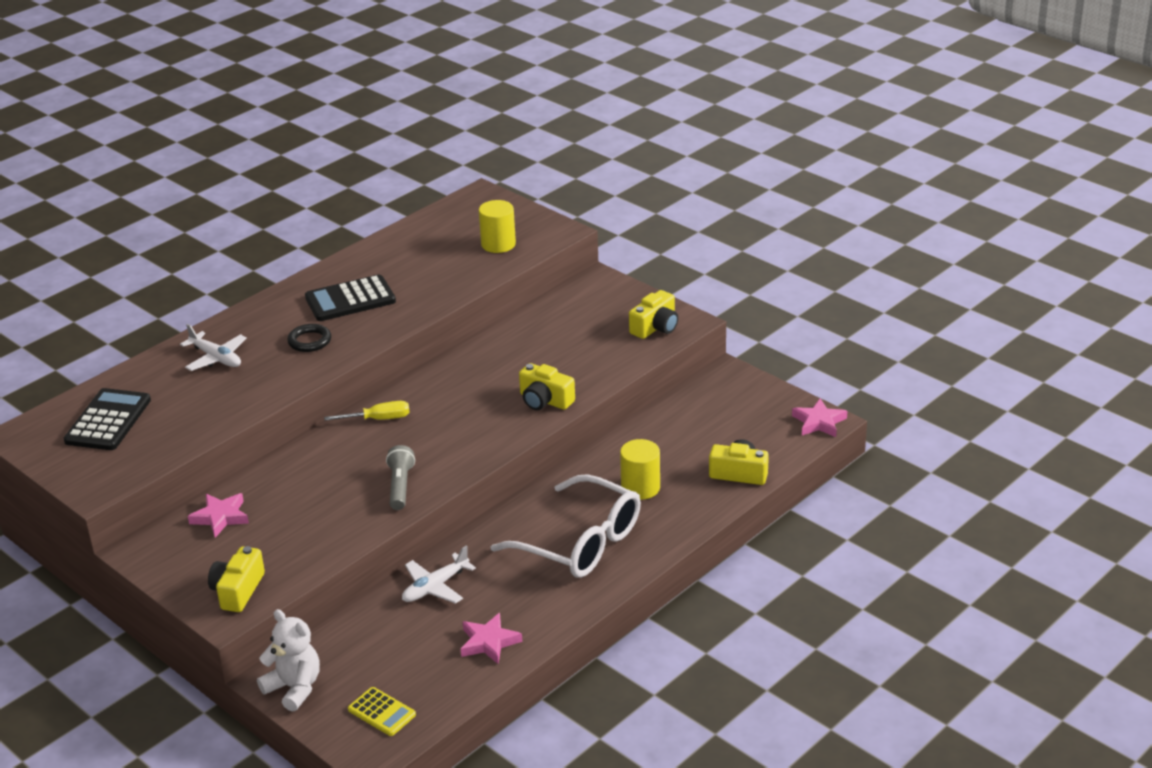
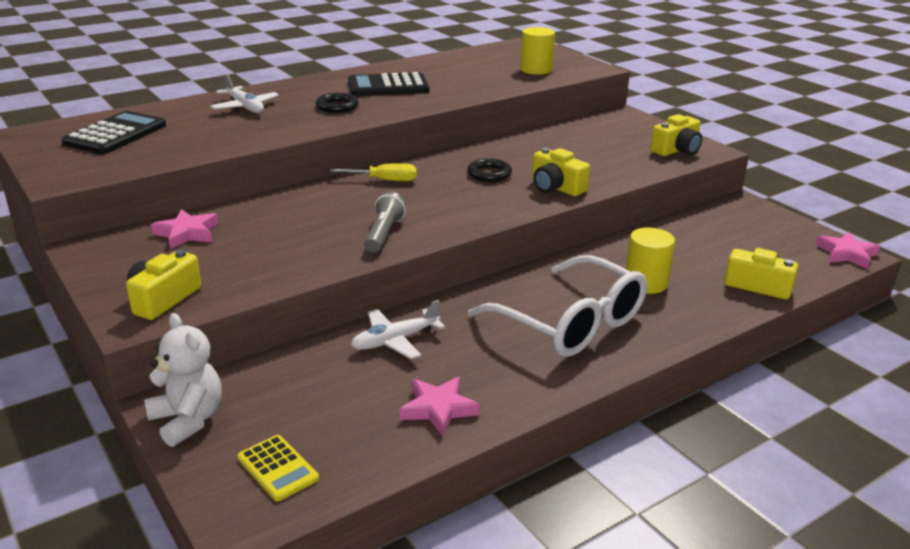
camera: 10 degrees right, 5 degrees down
none -> black ring [467,158,512,182]

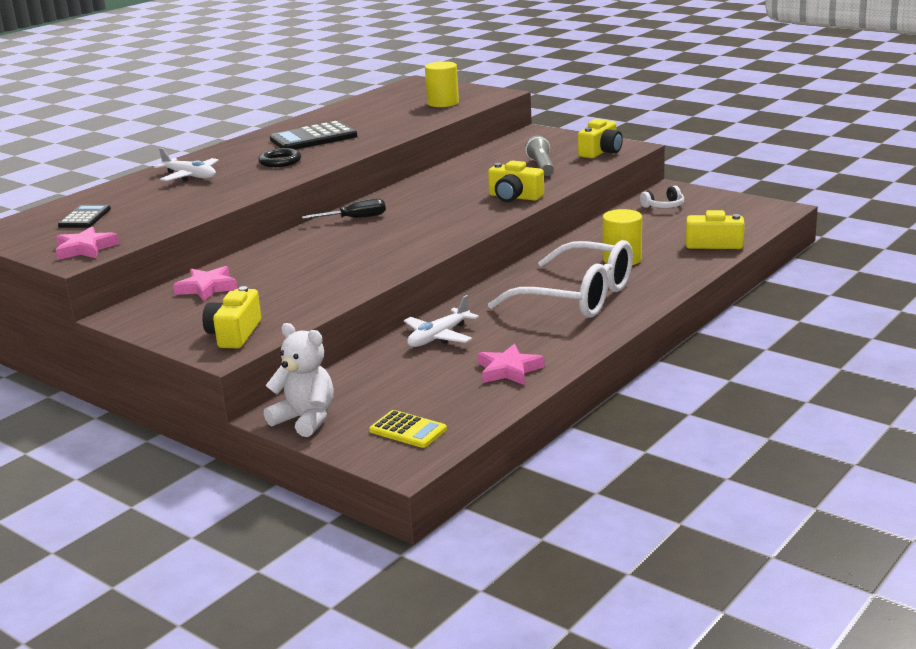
camera: 15 degrees left, 5 degrees down
black calculator [61,111,166,154] -> black calculator [58,205,111,228], size x0.60
yellow screwdriver [330,163,417,181] -> black screwdriver [302,198,386,219]
grey flashlight [364,192,406,253] -> grey flashlight moved to [525,136,554,176]
black ring [467,158,512,182] -> none
pink star [816,232,881,269] -> pink star moved to [56,226,119,260]
none -> white headphones [640,186,684,208]

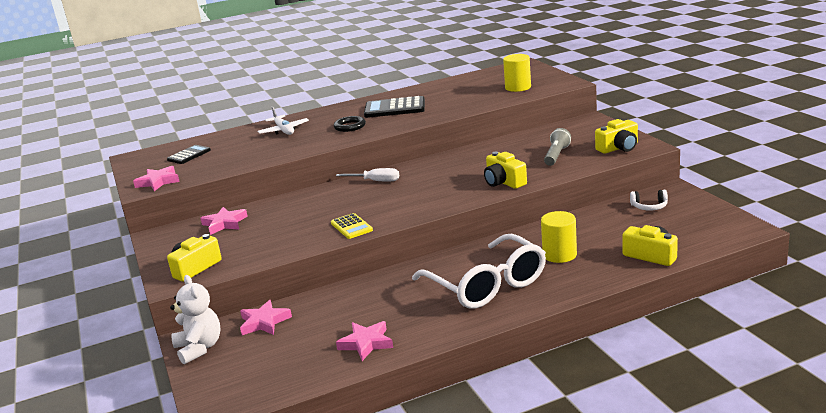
camera: 30 degrees right, 0 degrees up
black screwdriver [302,198,386,219] -> white screwdriver [336,168,399,181]
yellow calculator [369,410,447,448] -> yellow calculator moved to [331,213,373,239]
white plane [404,295,479,347] -> none
none -> pink star [240,300,292,335]

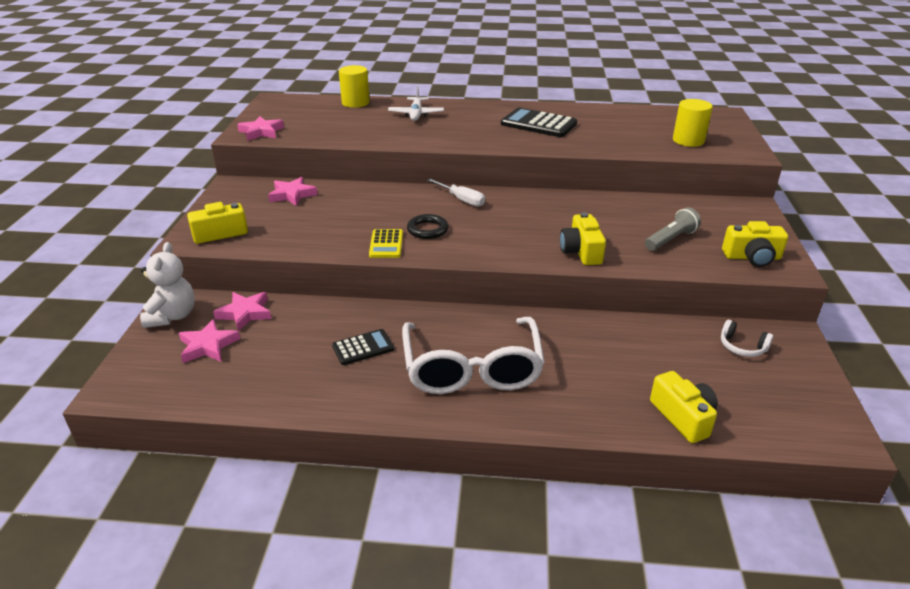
camera: 25 degrees right, 10 degrees up
black calculator [167,145,211,164] -> black calculator moved to [332,329,394,365]
black ring [334,116,366,132] -> black ring moved to [407,214,449,239]
pink star [336,321,393,361] -> pink star moved to [179,319,240,363]
yellow cylinder [541,211,577,263] -> yellow cylinder moved to [339,65,370,108]

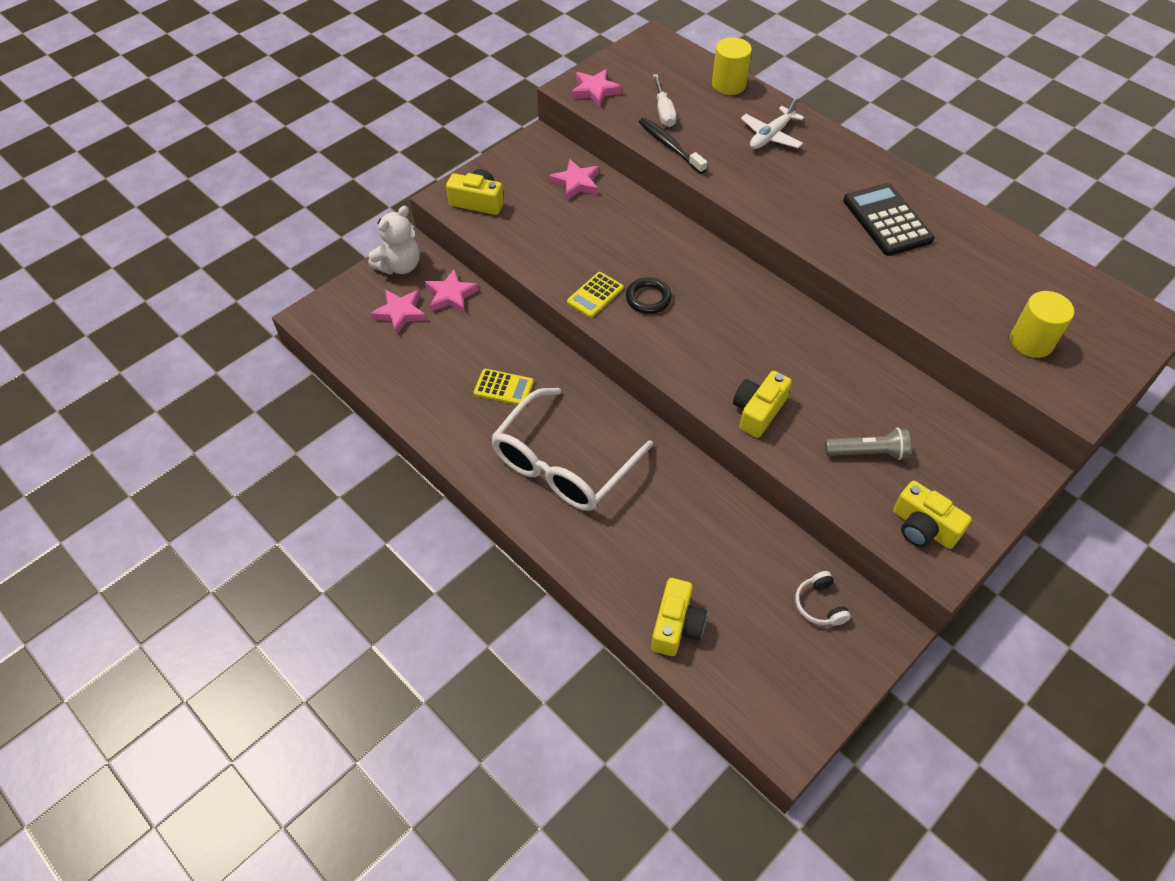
camera: 40 degrees right, 20 degrees up
black calculator [332,329,394,365] -> yellow calculator [474,369,534,405]
white screwdriver [427,179,485,207] -> white screwdriver moved to [653,74,676,127]
none -> black toothbrush [639,118,708,174]

